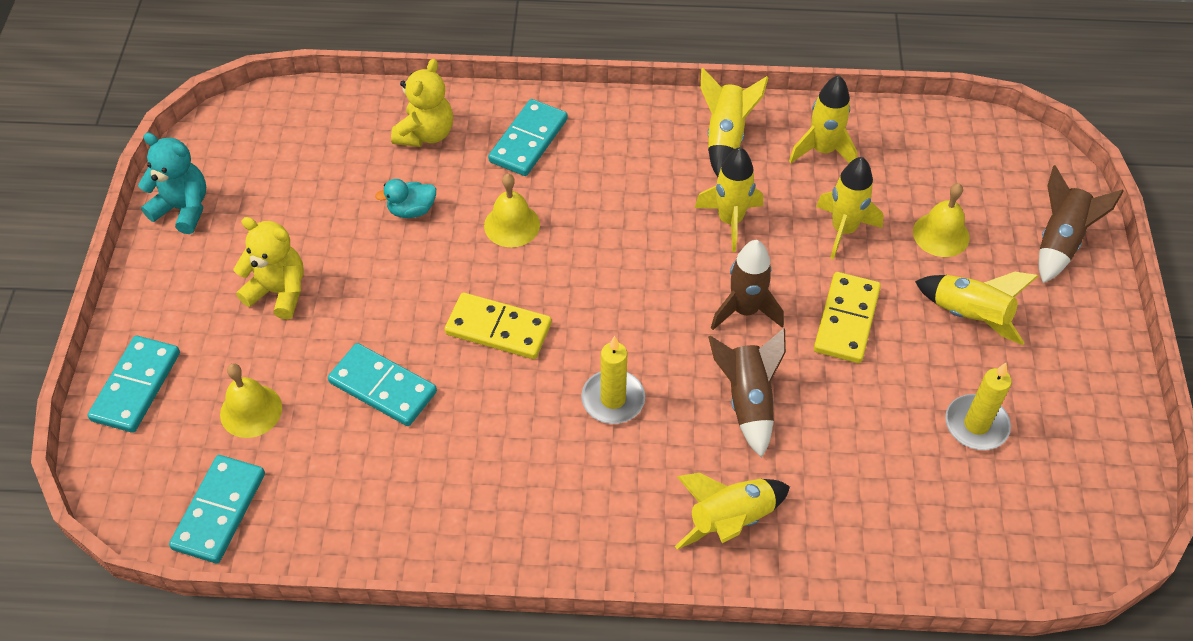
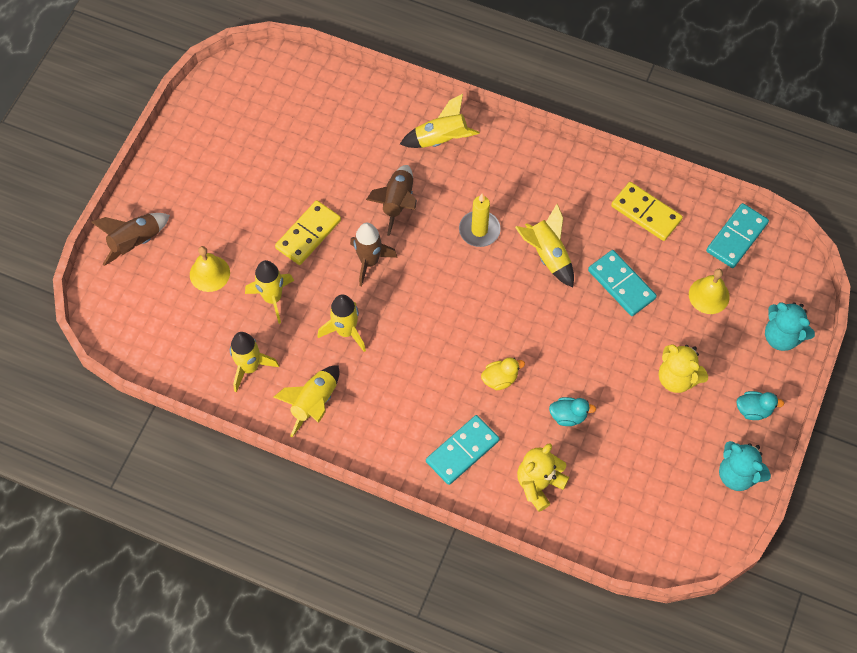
camera: 160 degrees left, 10 degrees up
turquoise domino [87,336,180,433] -> turquoise teddy bear [765,302,815,351]
yellow domino [445,293,552,359] -> yellow domino moved to [611,182,683,241]
yellow bell [484,174,540,248] -> yellow duck [481,358,525,390]
yellow rocket [915,272,1038,345] -> yellow rocket moved to [515,204,574,287]
yellow candle [945,363,1012,450] -> none
none -> turquoise duck [736,391,785,420]

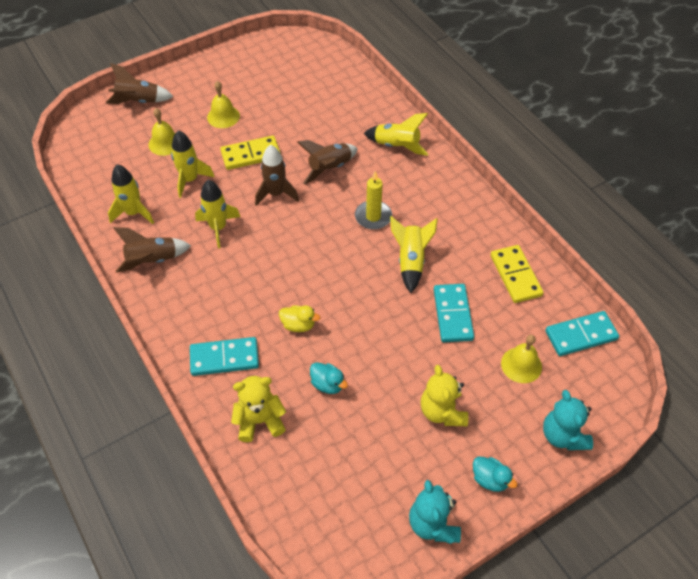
camera: 35 degrees right, 10 degrees down
yellow rocket [273,366,339,437] -> brown rocket [114,227,191,273]
none -> yellow bell [207,81,240,128]

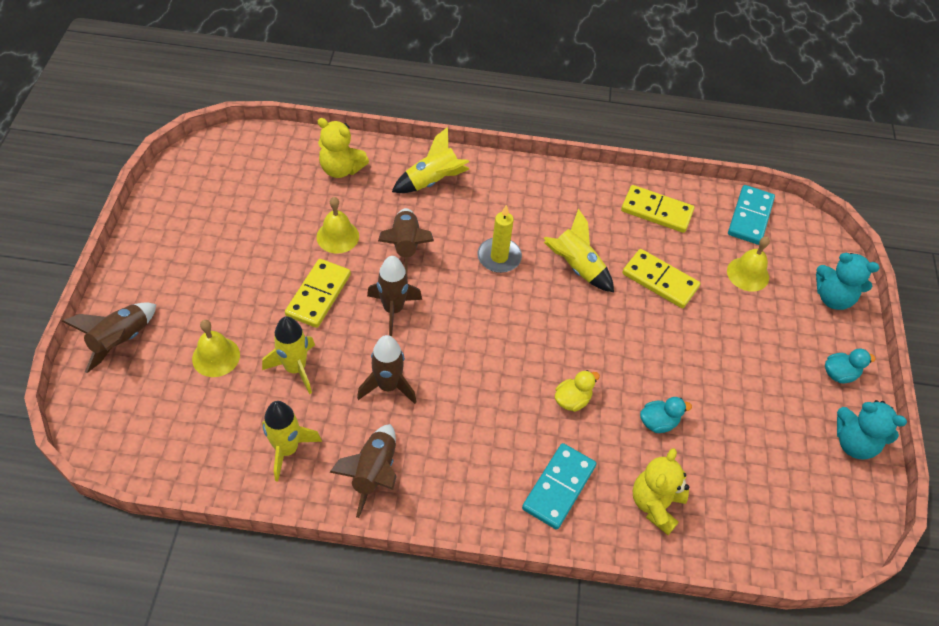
camera: 55 degrees left, 0 degrees up
yellow rocket [195,180,240,248] -> brown rocket [357,335,416,404]
yellow bell [207,81,240,128] -> yellow bell moved to [316,197,359,254]
yellow teddy bear [420,365,468,426] -> yellow teddy bear moved to [318,118,369,178]
turquoise domino [434,284,474,342] -> yellow domino [622,249,700,308]

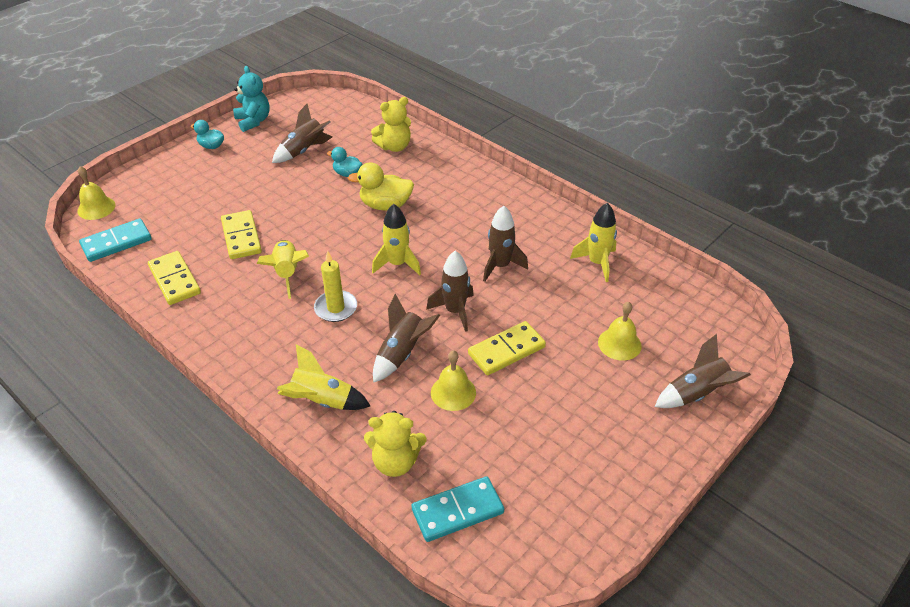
camera: 140 degrees left, 10 degrees down
yellow rocket [262,316,315,394] -> yellow rocket moved to [372,204,421,275]
yellow teddy bear [318,118,369,178] -> yellow teddy bear turned 120 degrees clockwise [364,411,426,477]
brown rocket [329,424,397,518] -> brown rocket moved to [272,104,332,163]
turquoise domino [522,443,596,530] -> turquoise domino moved to [411,476,504,542]
yellow duck [555,370,600,412] -> yellow duck [348,162,414,211], size x1.63
yellow bell [727,236,770,292] -> yellow bell moved to [77,166,116,220]
turquoise teddy bear [816,253,880,310] -> none

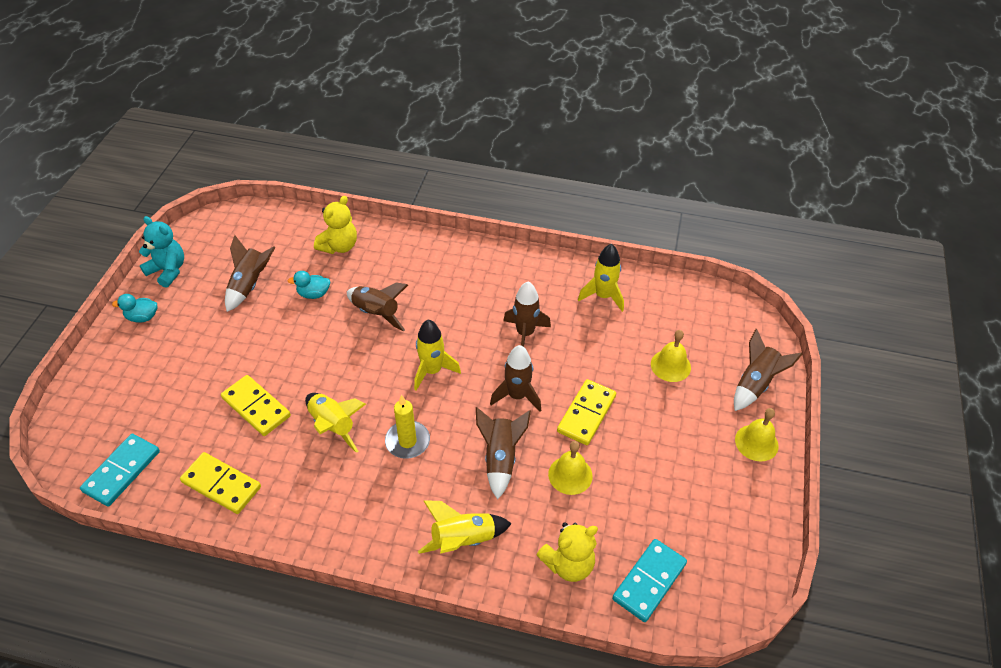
camera: 30 degrees left, 5 degrees up
yellow bell [77,166,116,220] -> yellow bell moved to [735,408,779,462]
yellow duck [348,162,414,211] -> brown rocket [347,283,408,331]

